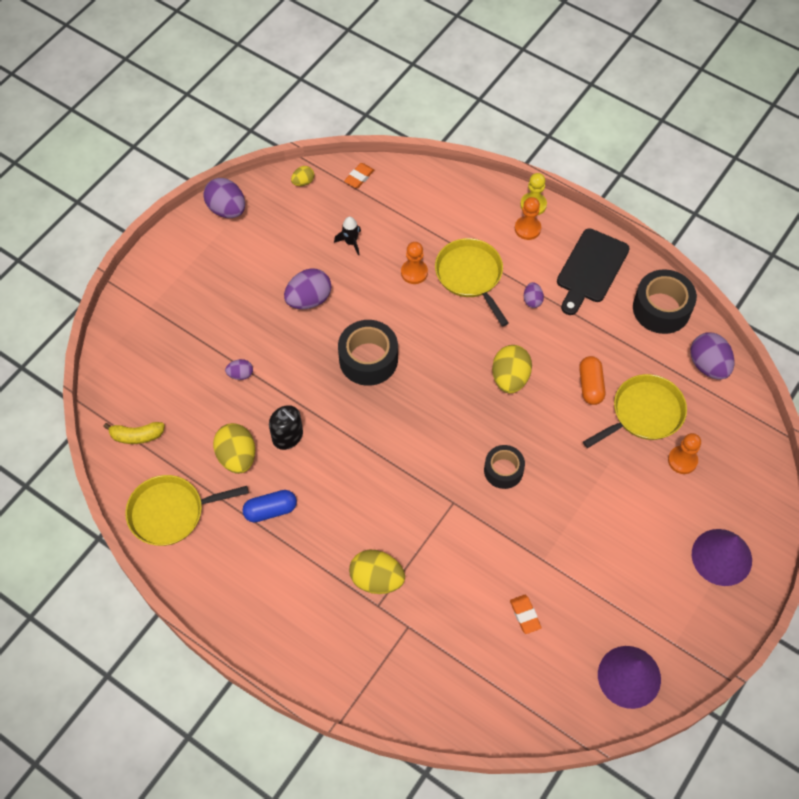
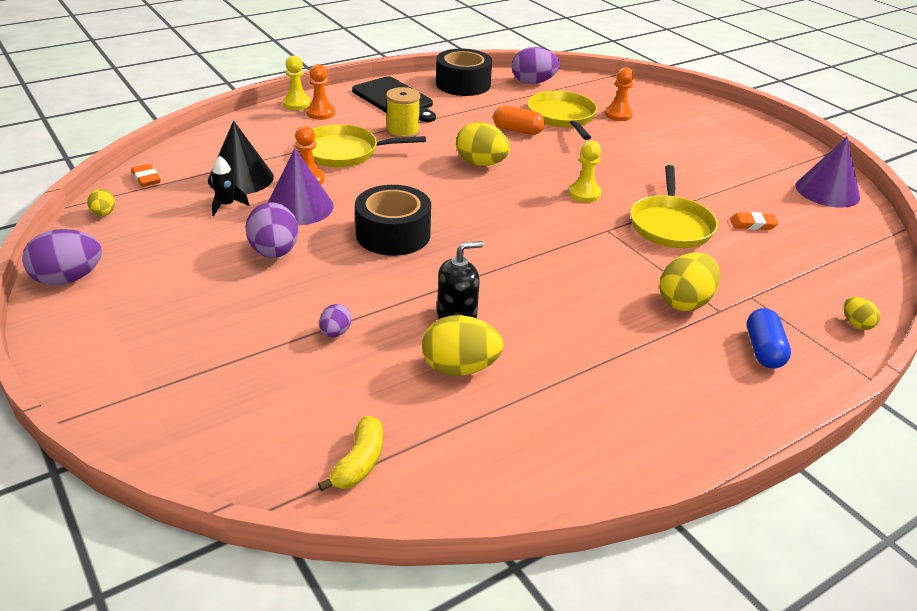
camera: 70 degrees left, 25 degrees down
yellow pan [125,475,249,546] -> yellow pan moved to [630,165,718,248]
blue capsule [242,490,297,522] -> blue capsule moved to [747,308,791,369]
black tape [484,445,525,489] -> yellow pawn [568,141,601,202]
purple egg [524,282,544,308] -> yellow spool [386,87,420,138]
purple cone [692,529,752,586] -> purple cone moved to [268,148,334,225]
none -> black cone [208,121,274,194]
none -> yellow egg [844,297,880,330]

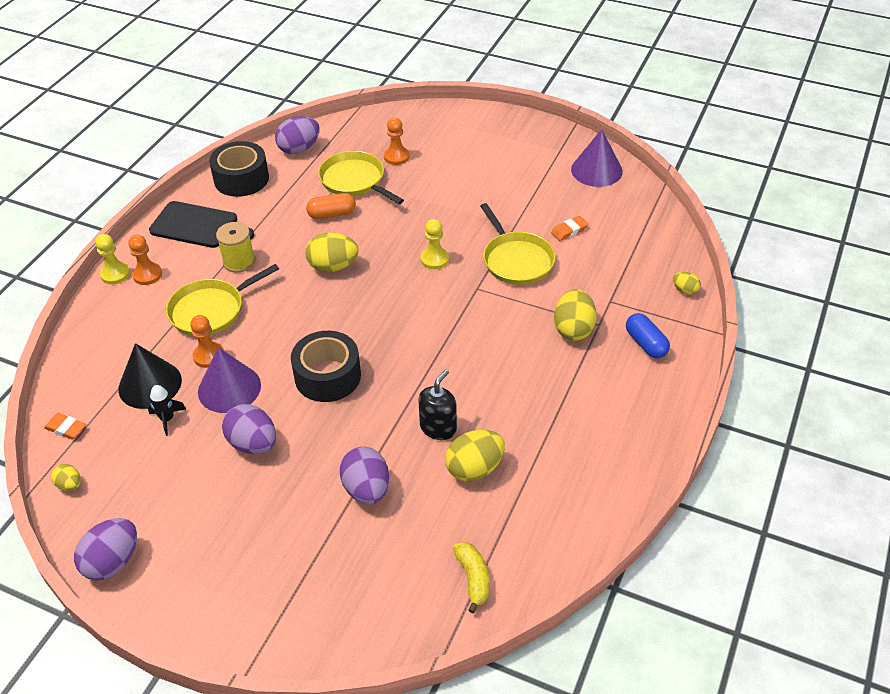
camera: 30 degrees left, 10 degrees up
purple egg [319,304,351,337] -> purple egg [340,447,389,504], size x1.89

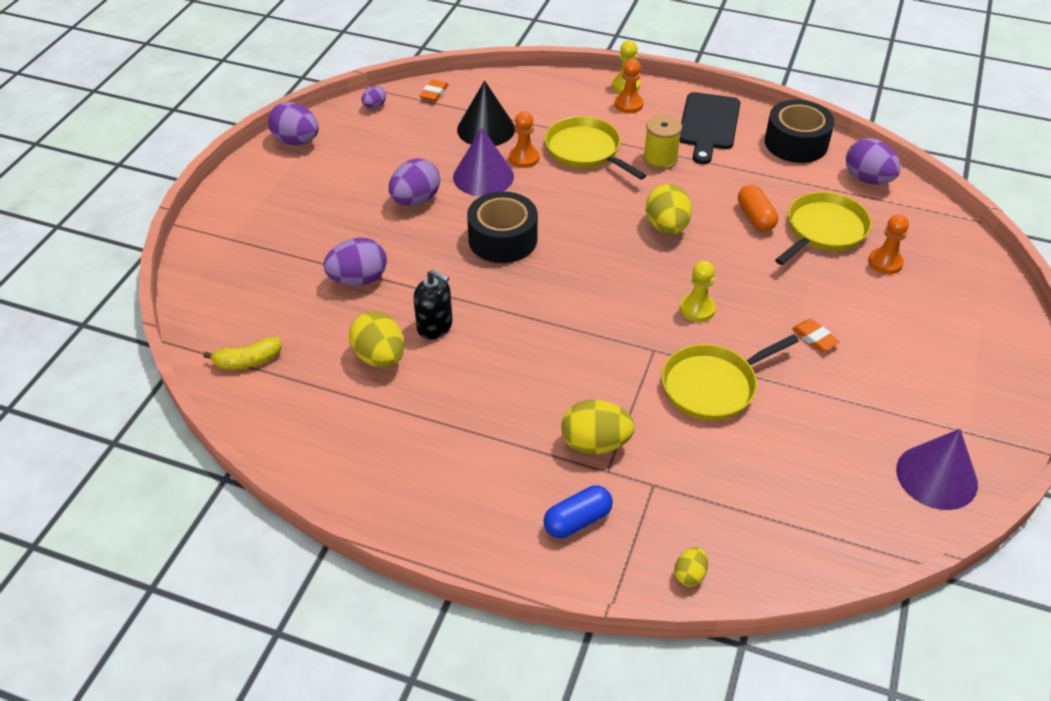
camera: 85 degrees right, 0 degrees up
yellow egg [51,464,81,491] -> purple egg [362,86,386,108]
black rocket [148,385,186,436] -> none
orange eraser [551,216,588,241] -> orange eraser moved to [792,319,840,352]

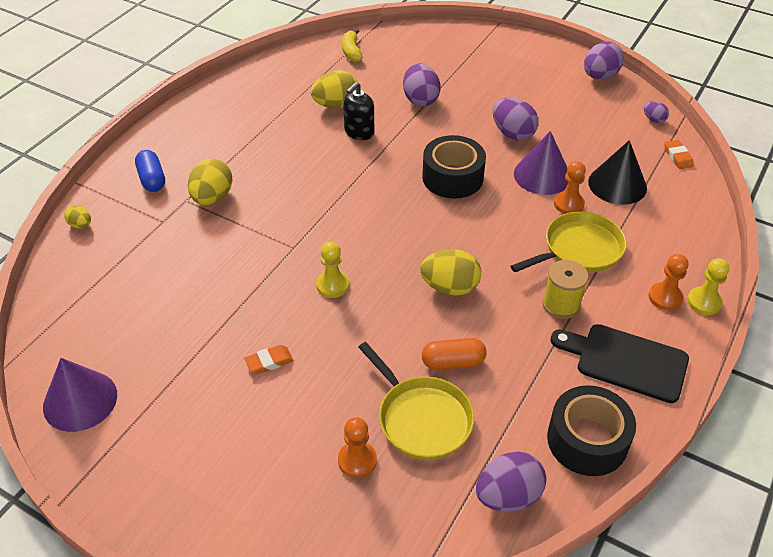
camera: 100 degrees right, 0 degrees up
orange eraser [420,79,448,102] -> orange eraser turned 45 degrees clockwise [664,140,694,169]
yellow pan [662,334,799,420] -> none

